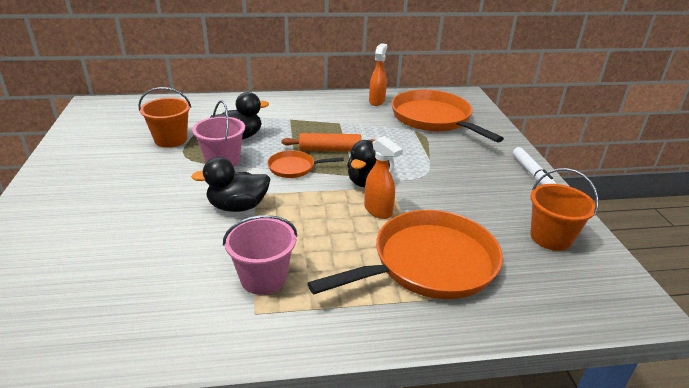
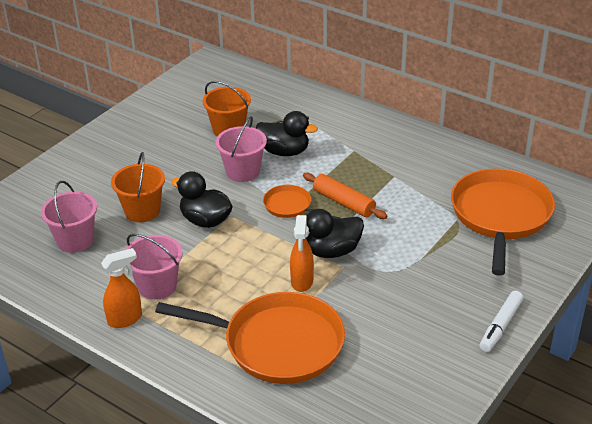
camera: 45 degrees right, 5 degrees up
orange spray bottle [369,43,387,106] -> orange spray bottle moved to [101,248,142,328]
orange bucket [530,168,598,251] -> orange bucket moved to [111,152,165,222]
none -> pink bucket [41,181,97,253]

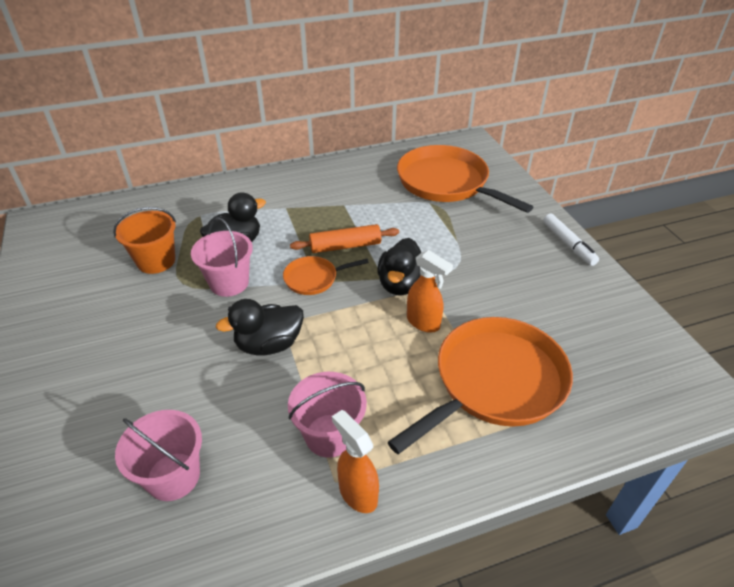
camera: 55 degrees left, 5 degrees up
orange spray bottle [101,248,142,328] -> orange spray bottle turned 45 degrees counterclockwise [332,410,379,513]
orange bucket [111,152,165,222] -> none

